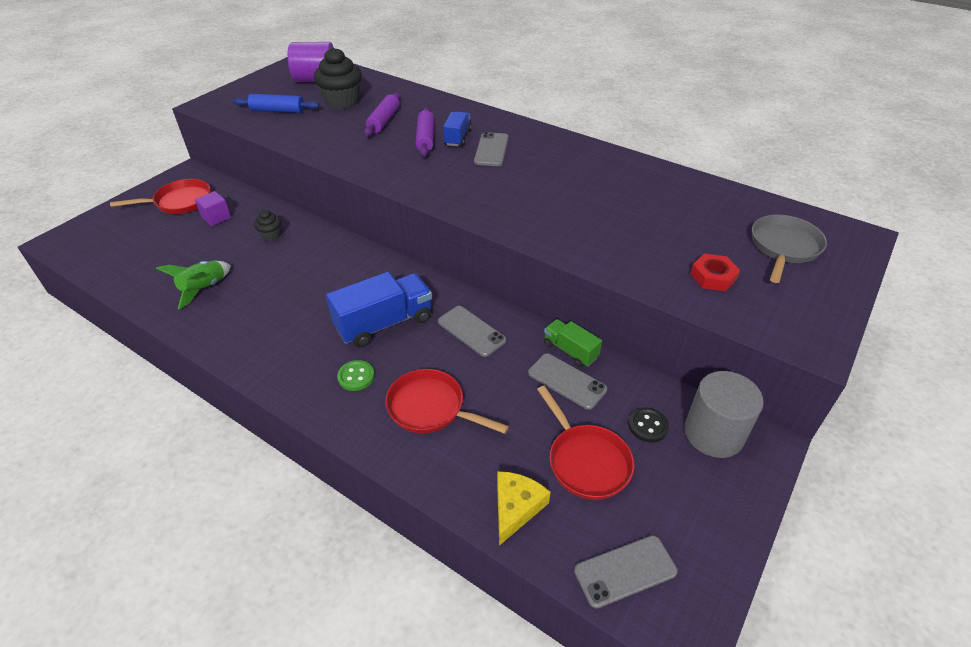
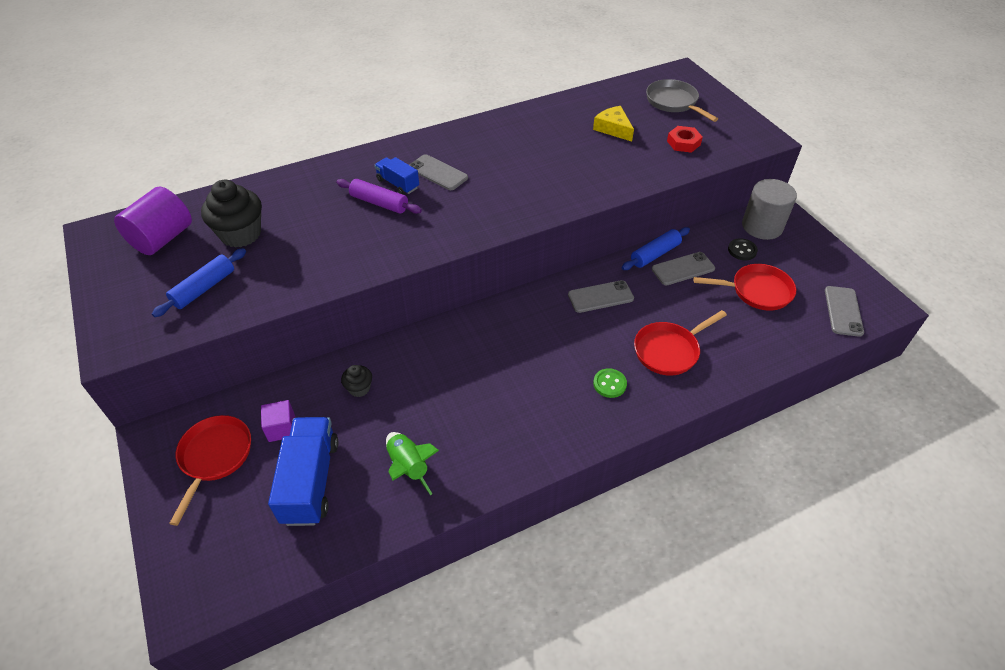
camera: 60 degrees left, 5 degrees up
blue truck [326,272,432,347] -> blue truck moved to [268,417,339,526]
purple rolling pin [364,92,400,136] -> none
yellow cheese [497,471,551,546] -> yellow cheese moved to [593,106,634,142]
green truck [544,319,602,367] -> blue rolling pin [622,227,690,270]

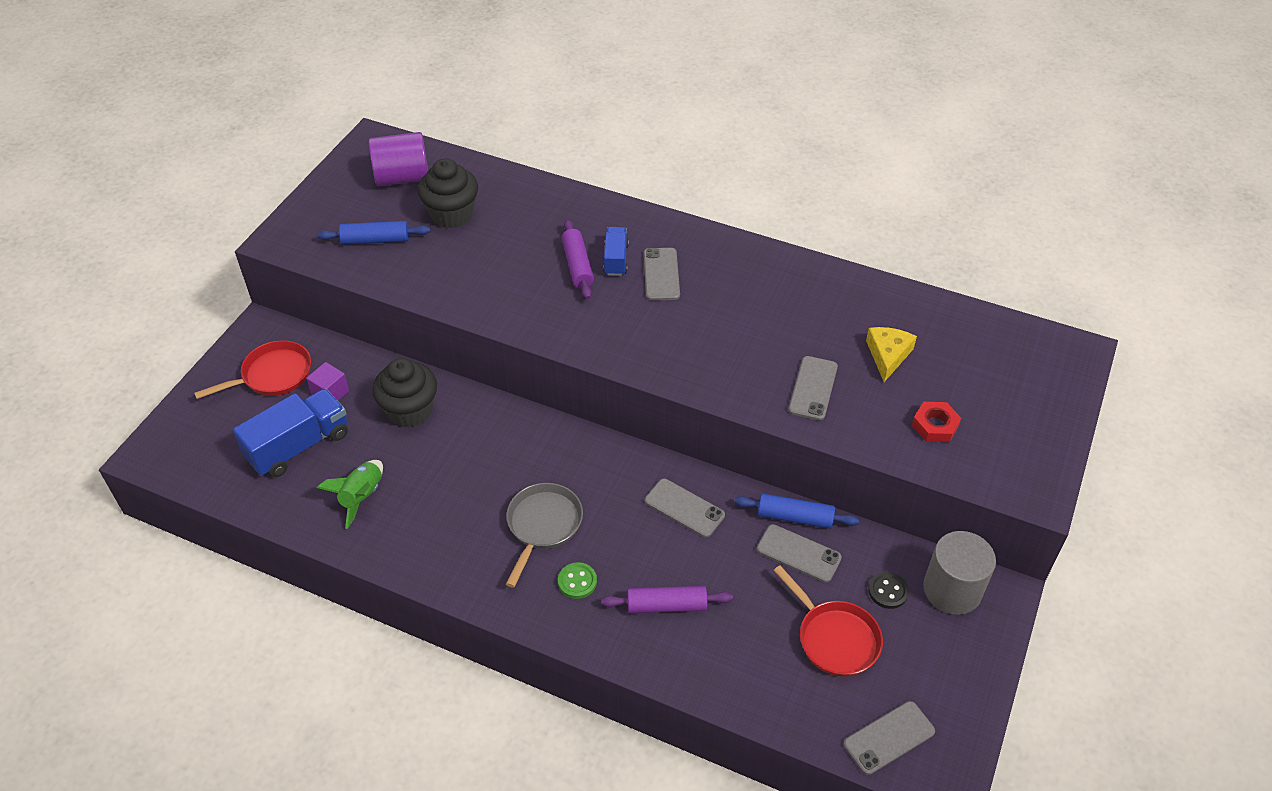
camera: 50 degrees right, 0 degrees up
black cupcake [341,365,372,397] -> black cupcake [372,358,437,427], size x1.98
red pan [634,310,727,376] -> purple rolling pin [601,586,733,613]
grey pan [646,79,718,122] -> grey pan moved to [506,483,583,588]
none -> grey phone [788,356,838,421]

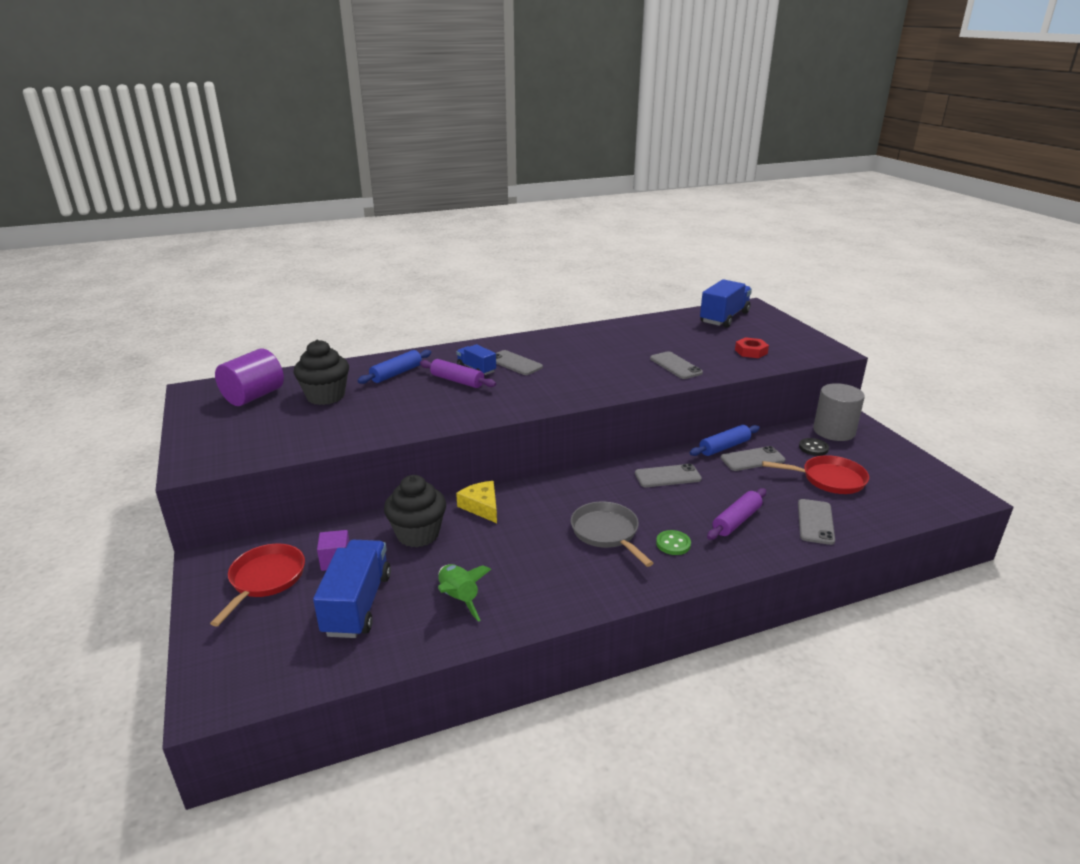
camera: 45 degrees left, 20 degrees down
blue rolling pin [318,221,430,245] -> blue rolling pin moved to [357,350,431,384]
grey phone [843,701,935,775] -> grey phone moved to [798,499,835,545]
yellow cheese [866,327,917,382] -> yellow cheese moved to [456,481,497,523]
none -> blue truck [700,279,752,328]

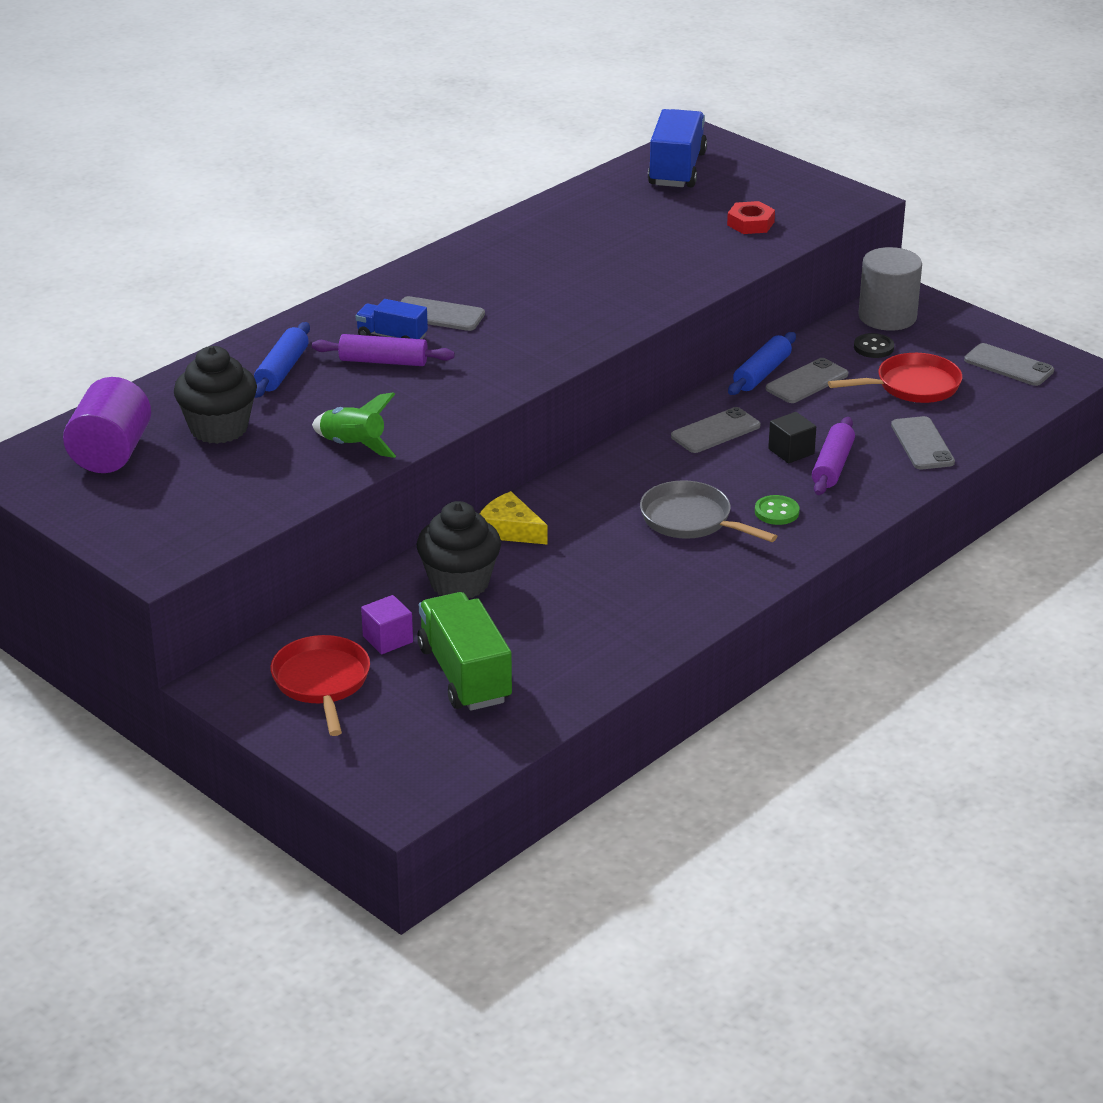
camera: 25 degrees left, 5 degrees up
blue truck [313,540,391,638] -> green truck [417,592,512,711]
green rocket [438,564,491,622] -> green rocket moved to [312,392,396,458]
grey phone [650,351,703,379] -> grey phone moved to [964,343,1054,386]
none -> black cube [768,412,816,463]

